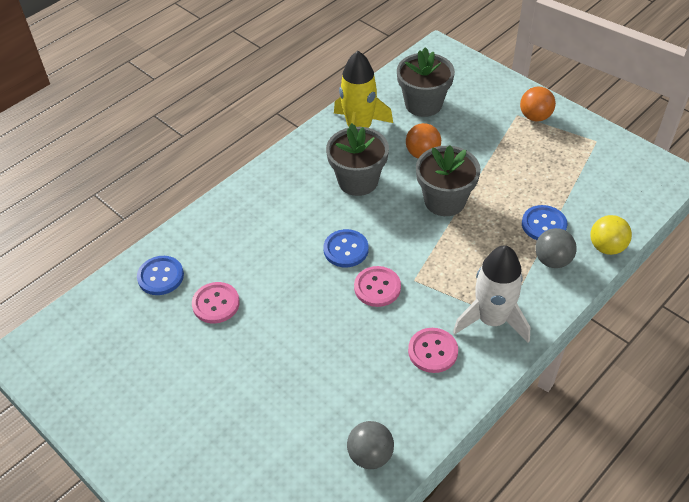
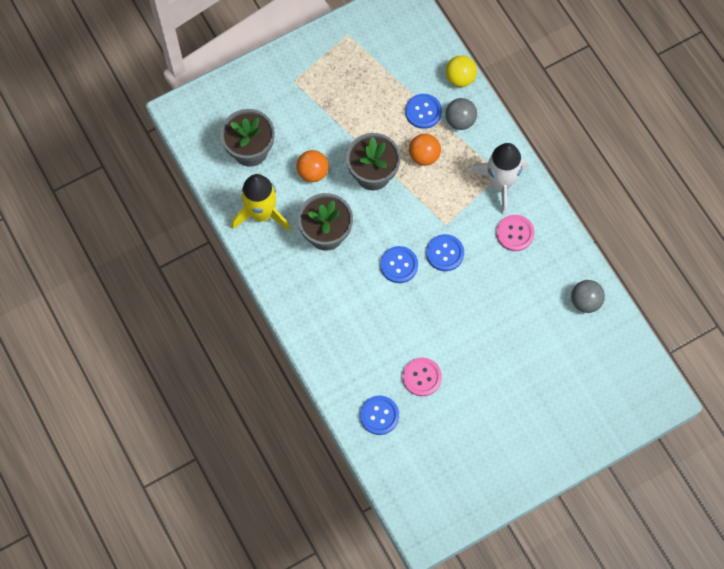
camera: 75 degrees left, 20 degrees up
pink button [354,266,401,307] -> blue button [426,234,464,271]
orange ball [520,87,556,122] -> orange ball moved to [409,134,441,166]

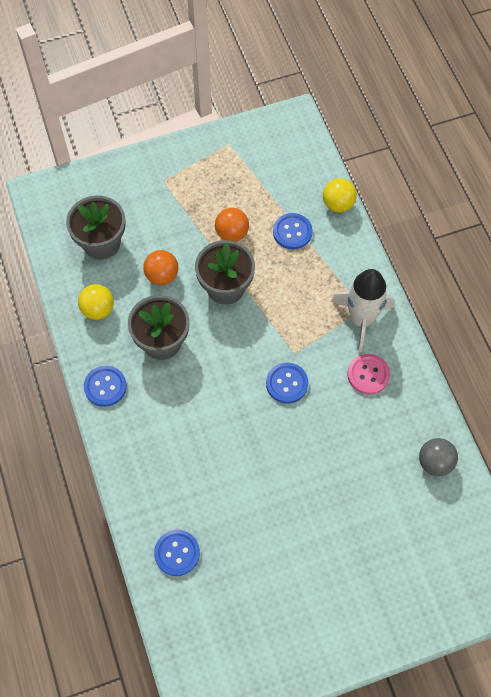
camera: 10 degrees right, 5 degrees down
yellow rocket [232,174,290,231] -> yellow ball [78,284,114,320]
blue button [380,246,418,283] -> blue button moved to [84,366,127,407]
pink button [403,358,442,396] -> none
orange ball [409,134,441,166] -> orange ball moved to [215,208,249,242]
grey ball [445,98,477,130] -> none

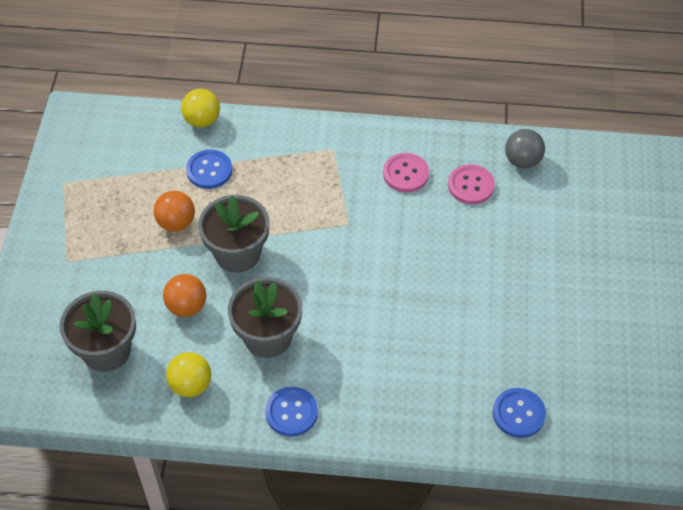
camera: 65 degrees left, 10 degrees down
blue button [266,363,308,404] -> none
white rocket [331,269,395,352] -> none
none -> pink button [448,164,495,204]

